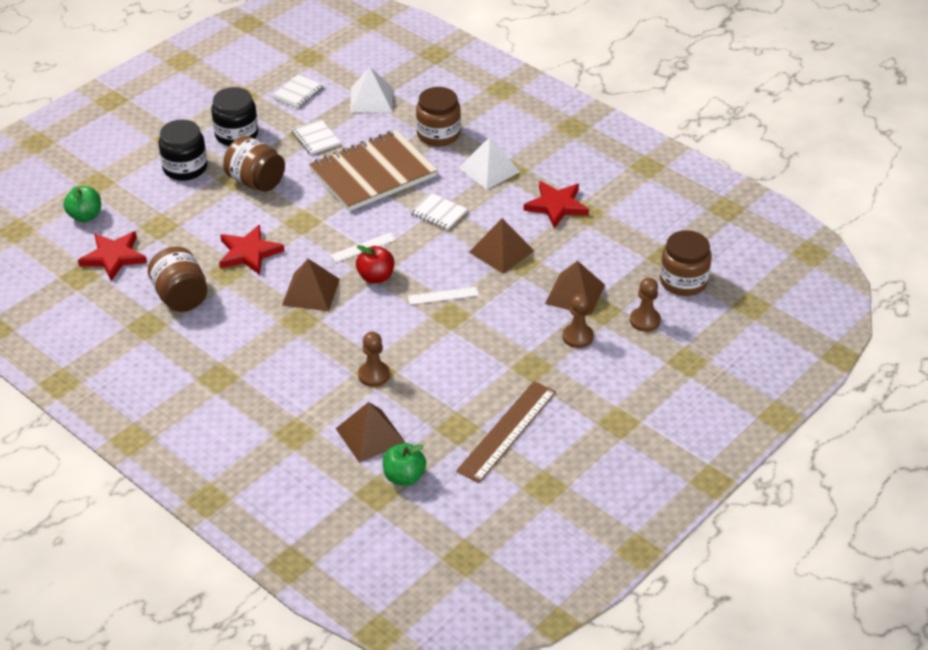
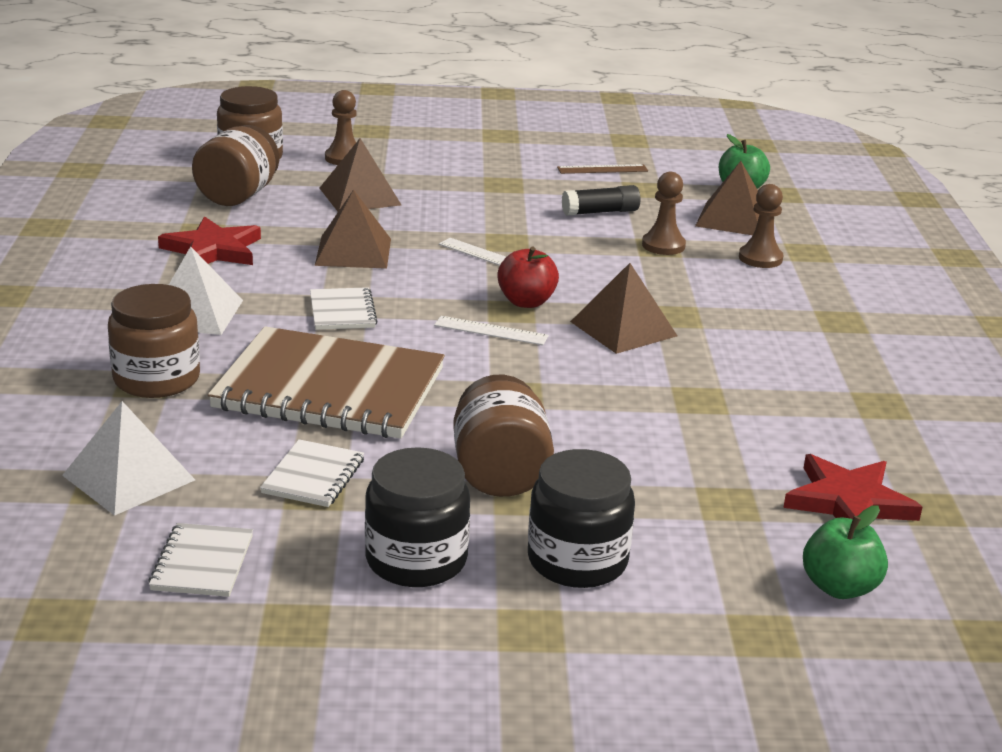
camera: 135 degrees left, 15 degrees down
brown jar [148,247,207,312] -> brown jar moved to [192,125,279,206]
red star [219,225,285,275] -> none
white notebook [272,75,323,108] -> white notebook turned 75 degrees counterclockwise [148,523,253,597]
brown ruler [456,381,556,483] -> brown ruler [557,164,648,174], size x0.53
brown pawn [562,294,594,348] -> brown pawn moved to [739,184,783,268]
none -> black glue stick [562,185,640,216]

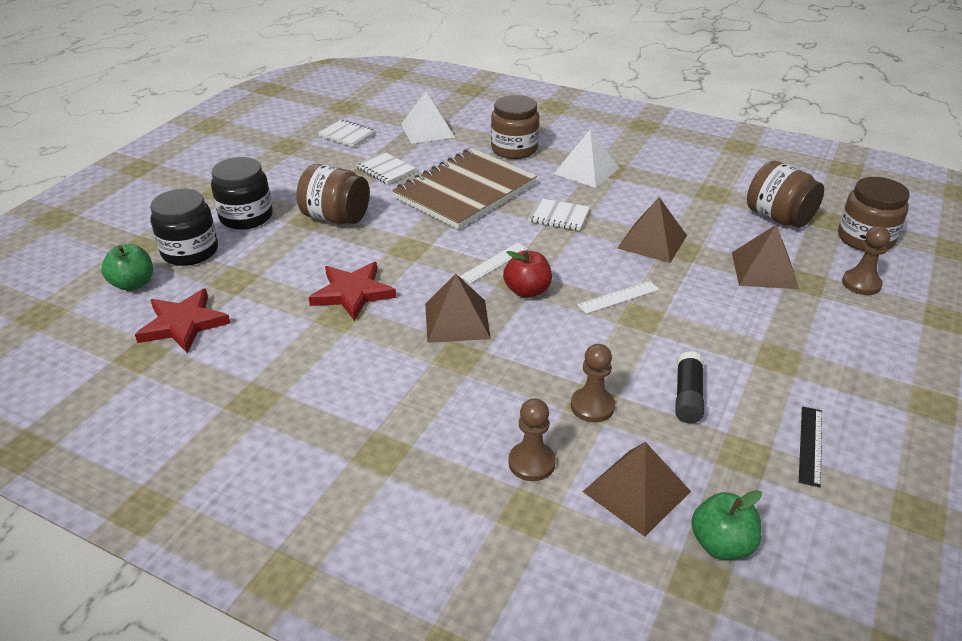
camera: 120 degrees right, 10 degrees up
red star [158,216,261,265] -> red star moved to [308,262,396,321]
black jar [365,447,470,587] -> black jar moved to [150,189,218,266]
brown ruler [557,164,648,174] -> black ruler [799,406,822,487]

